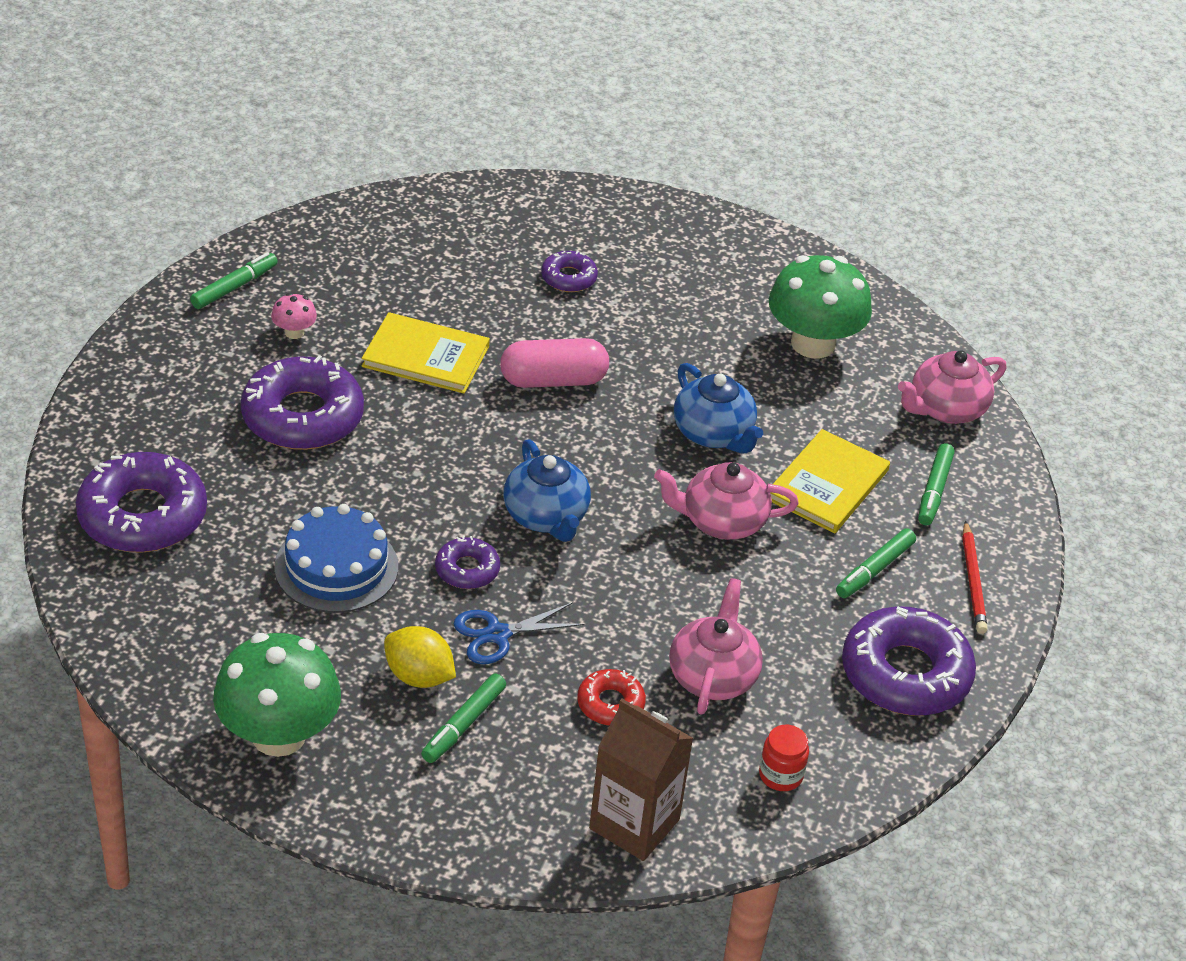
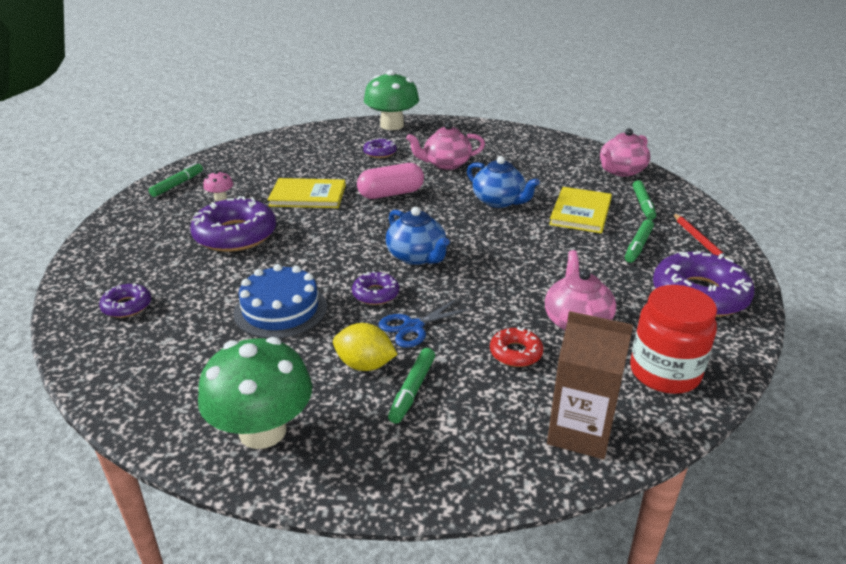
camera: 10 degrees left, 10 degrees down
purple donut [76,452,207,553] -> purple donut [99,283,151,318], size x0.50
pink teapot [654,462,799,540] -> pink teapot moved to [406,122,485,170]
red jar [759,725,809,791] -> red jar [630,285,717,394], size x1.96
green mushroom [769,255,872,359] -> green mushroom moved to [364,70,419,130]

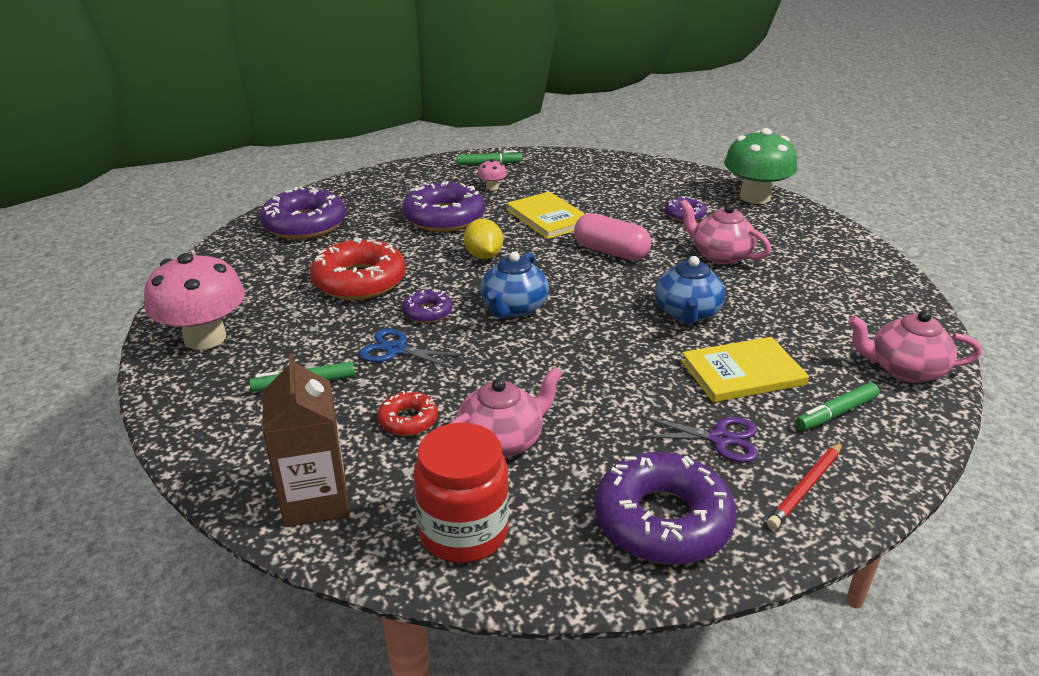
camera: 55 degrees right, 0 degrees up
purple donut [99,283,151,318] -> purple donut [260,186,346,239], size x1.99
green mushroom [198,337,312,449] -> pink mushroom [144,252,245,350]
blue cake [234,264,327,338] -> red donut [310,238,406,300]
yellow lemon [333,323,398,371] -> yellow lemon moved to [464,219,503,259]
green marker [625,220,654,263] -> purple scissors [639,416,758,463]

